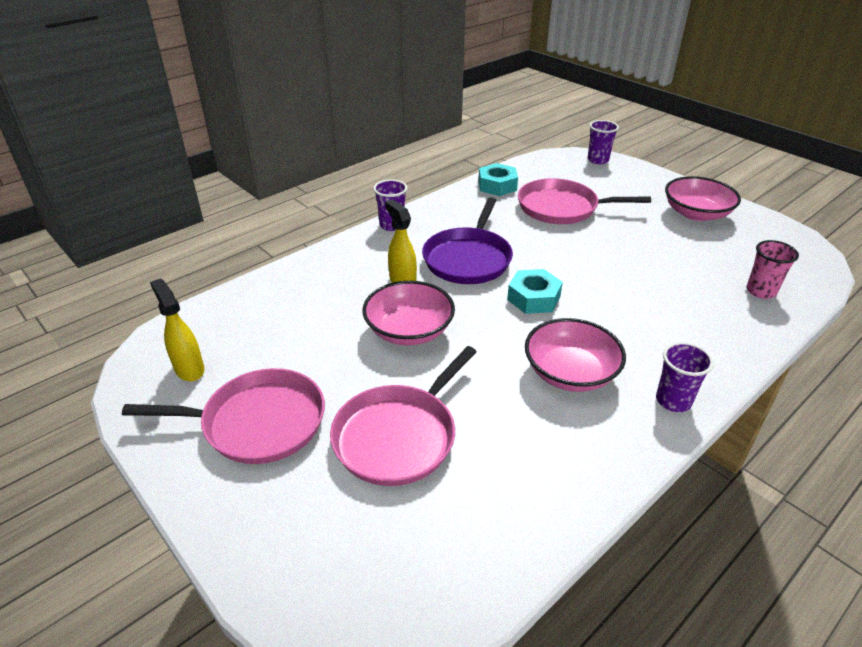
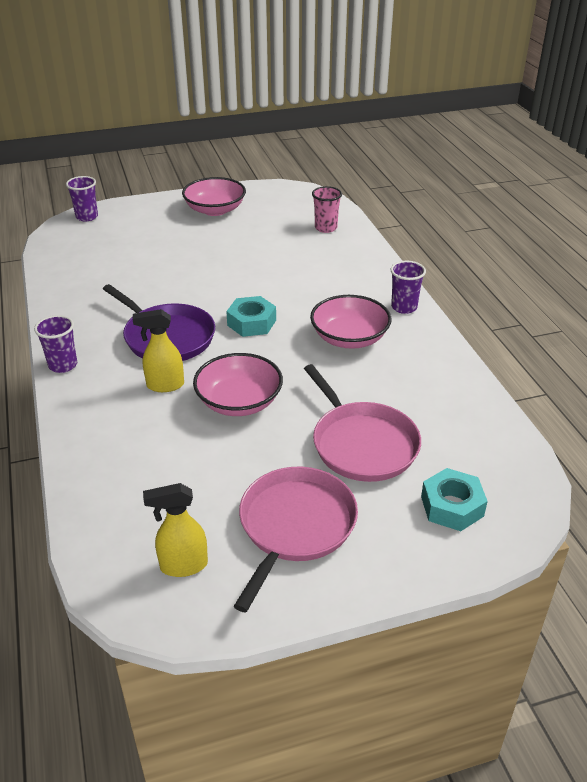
camera: 65 degrees left, 0 degrees up
turquoise nut [479,163,518,196] -> turquoise nut moved to [421,468,488,531]
pink pan [518,178,651,224] -> none

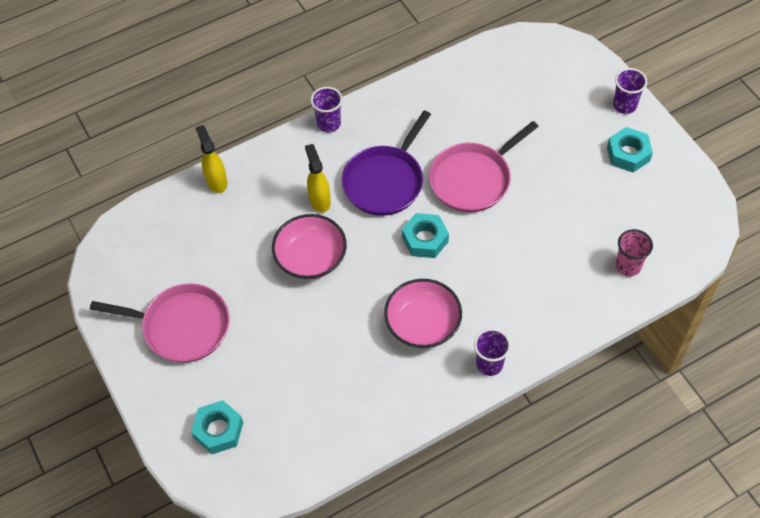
camera: 80 degrees right, 20 degrees up
purple cup [66,176,98,222] -> purple cup moved to [613,68,647,114]
yellow spray bottle [143,483,208,577] -> yellow spray bottle moved to [196,125,227,193]
pink bowl [182,177,246,216] -> turquoise nut [607,127,653,172]
pink pan [304,364,421,482] -> pink pan moved to [429,121,539,212]

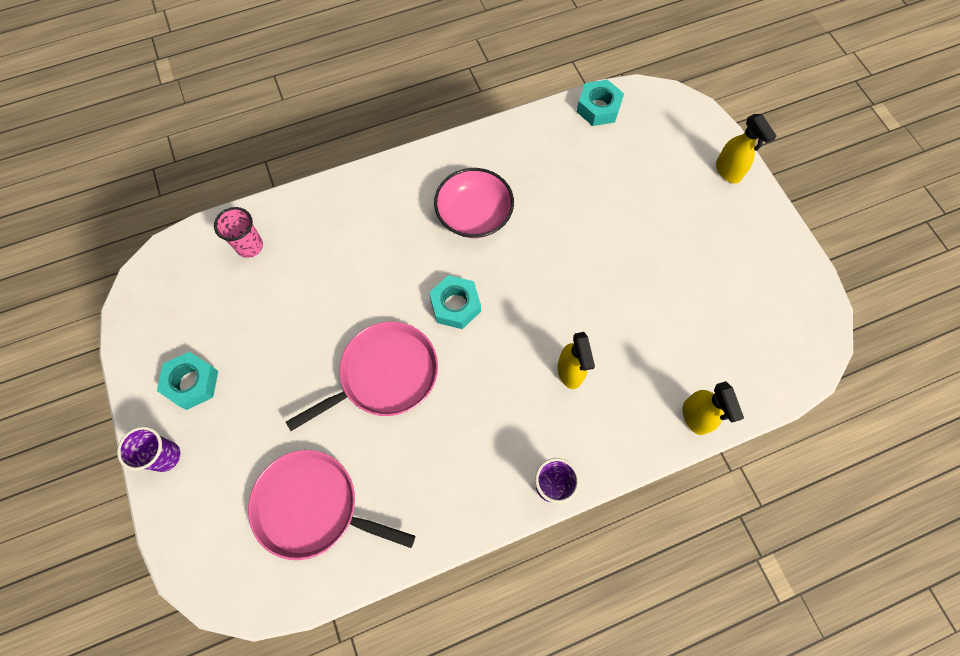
camera: 175 degrees left, 10 degrees up
pink pan [90,283,229,363] -> pink pan moved to [248,450,415,560]
turquoise nut [191,400,243,454] -> turquoise nut moved to [576,80,624,126]
pink bowl [272,214,347,279] -> none
purple pan [342,111,431,216] -> none
purple cup [474,328,511,376] -> none
none -> yellow spray bottle [716,114,777,183]

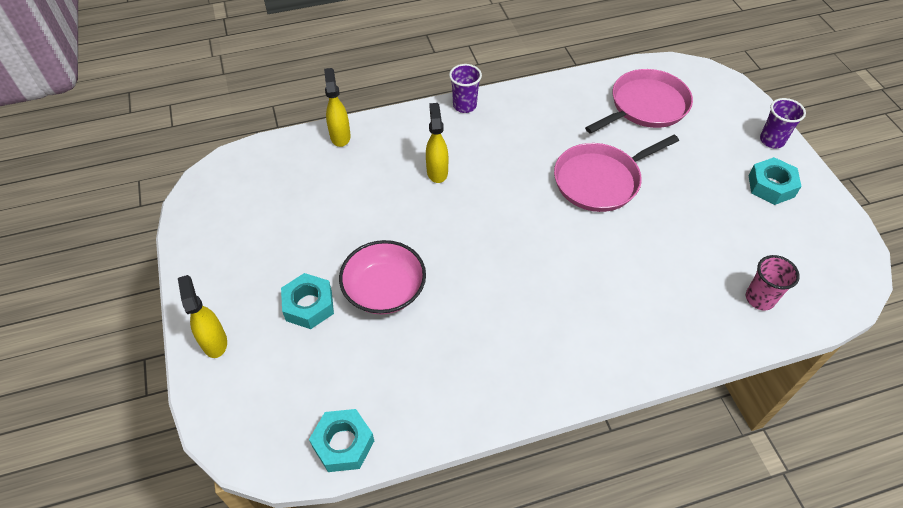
camera: 175 degrees left, 15 degrees down
pink pan [248,450,415,560] -> pink pan turned 60 degrees counterclockwise [585,69,693,134]
turquoise nut [429,275,481,329] -> turquoise nut moved to [281,273,334,329]
pink bowl [434,168,514,238] -> pink bowl moved to [339,240,426,314]

